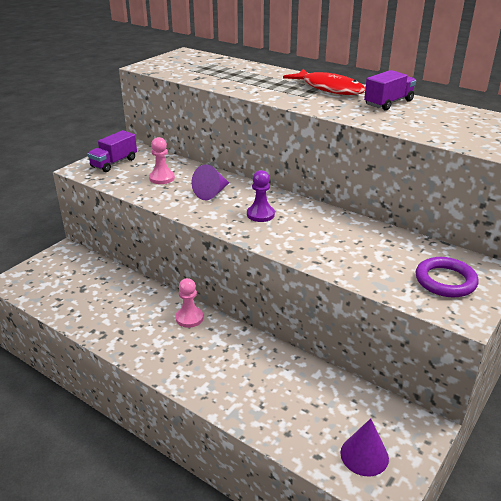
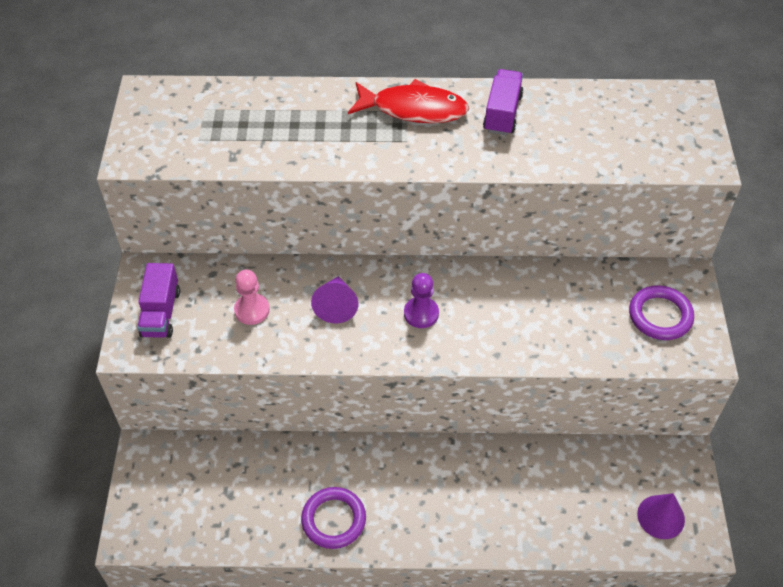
camera: 35 degrees left, 20 degrees up
pink pawn [175,278,203,328] -> none
none -> purple ring [301,487,366,549]

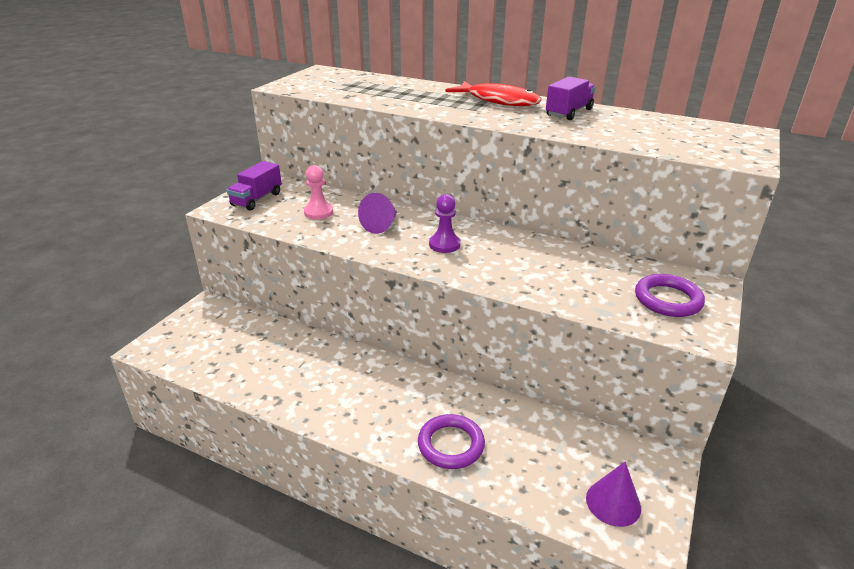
camera: 25 degrees right, 20 degrees down
purple ring [301,487,366,549] -> purple ring moved to [418,414,485,469]

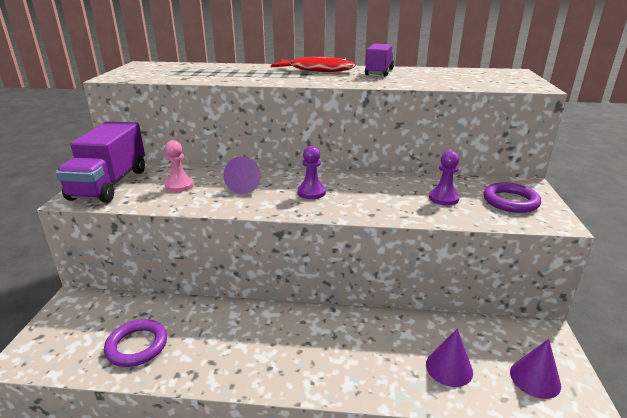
camera: 20 degrees left, 5 degrees down
purple truck [227,161,282,210] -> purple truck [56,121,145,203], size x1.73
purple ring [418,414,485,469] -> purple ring moved to [104,319,167,367]
none -> purple cone [426,328,473,387]
none -> purple pawn [429,151,460,206]

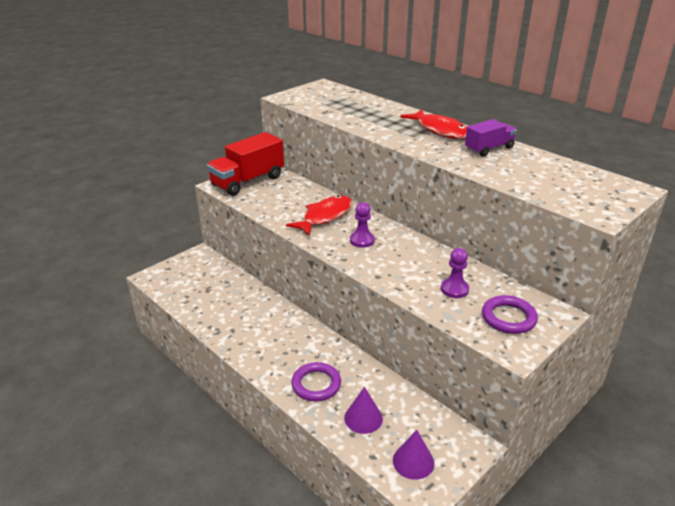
camera: 40 degrees right, 5 degrees up
purple truck [56,121,145,203] -> red truck [207,132,284,196]
purple ring [104,319,167,367] -> purple ring moved to [291,362,341,401]
pink pawn [165,140,194,192] -> none
purple cone [223,156,261,194] -> red fish [286,195,352,236]

